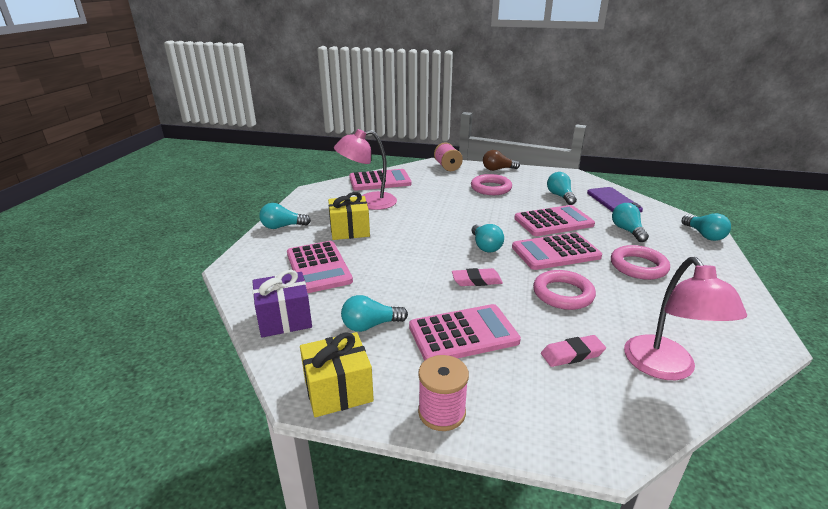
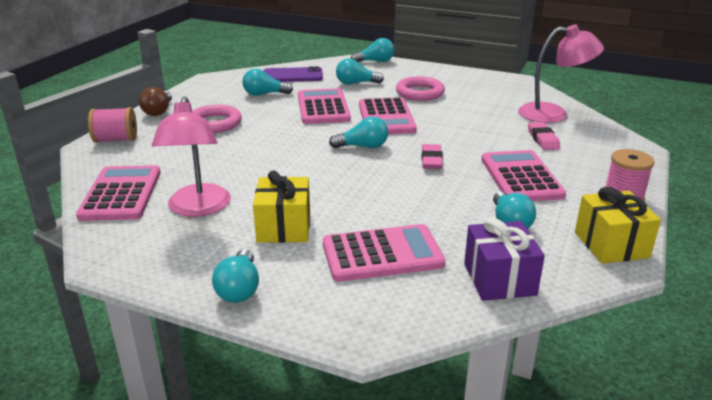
camera: 80 degrees left, 0 degrees up
pink ring [533,270,596,310] -> none

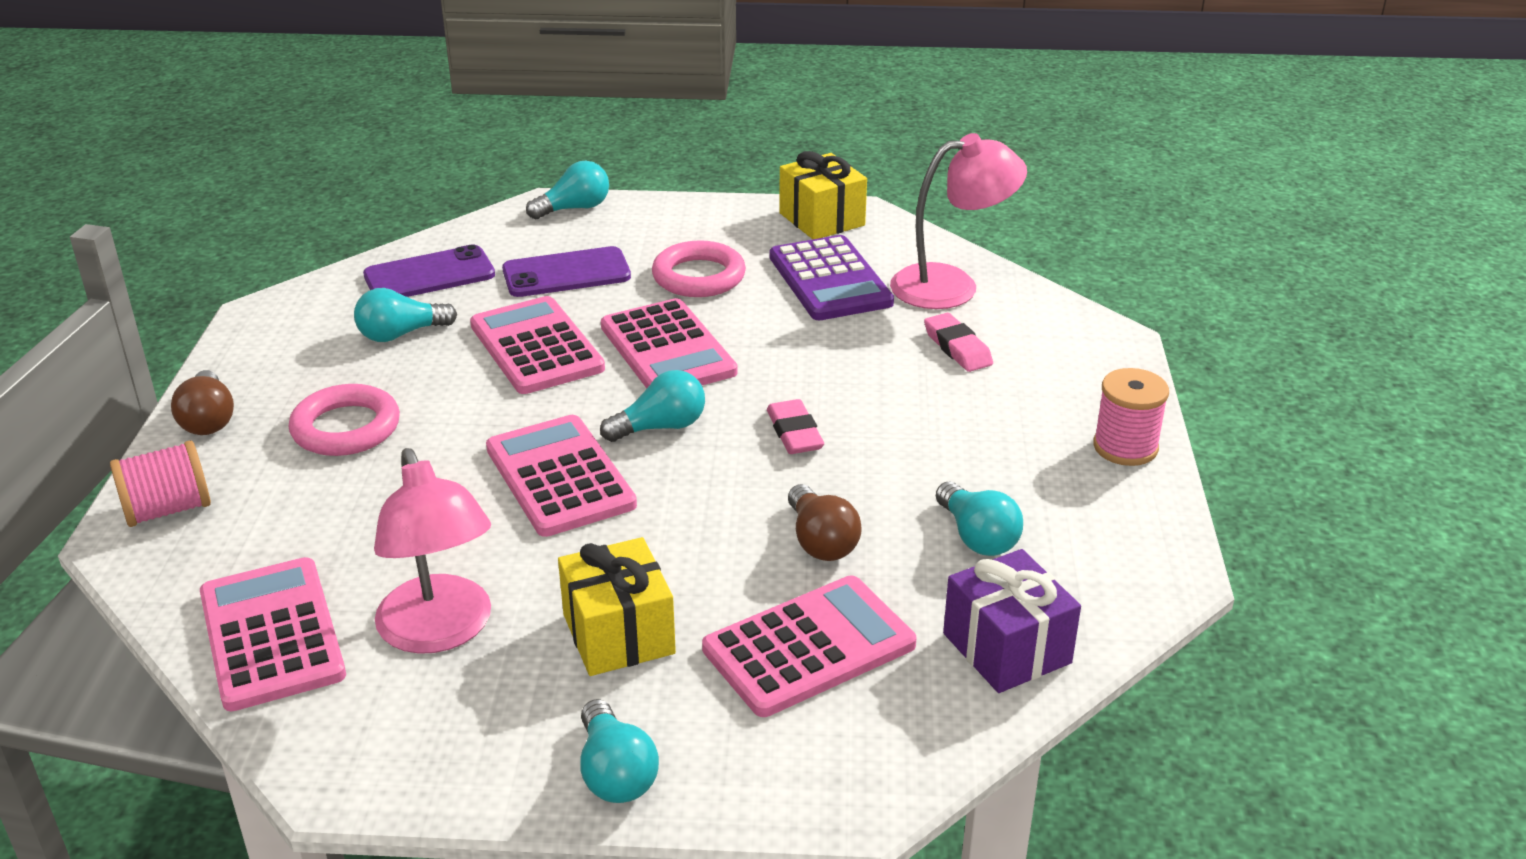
camera: 20 degrees left, 5 degrees up
turquoise light bulb [336,59,384,85] -> purple phone [502,246,631,297]
pink calculator [482,150,566,201] -> pink calculator moved to [486,415,637,537]
yellow gift [575,187,661,264] -> yellow gift moved to [779,151,867,239]
none -> purple calculator [770,235,894,320]
none -> brown light bulb [788,484,862,561]

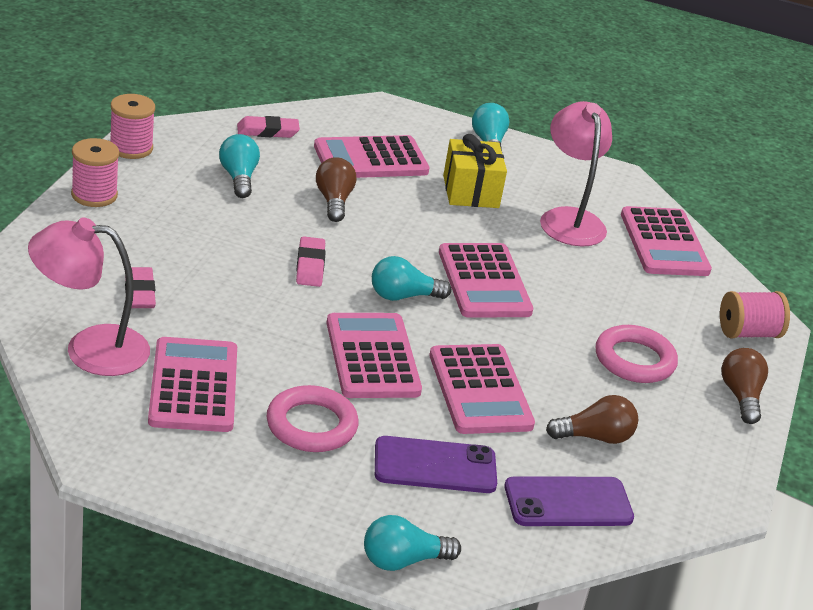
camera: 170 degrees left, 0 degrees up
turquoise light bulb [354,288,457,342] -> brown light bulb [546,395,638,444]
purple calculator [770,235,894,320] -> pink calculator [148,337,237,432]
yellow gift [779,151,867,239] -> none
purple gift [943,549,1081,693] -> pink eraser [237,116,300,138]
none -> pink spool [110,94,155,159]

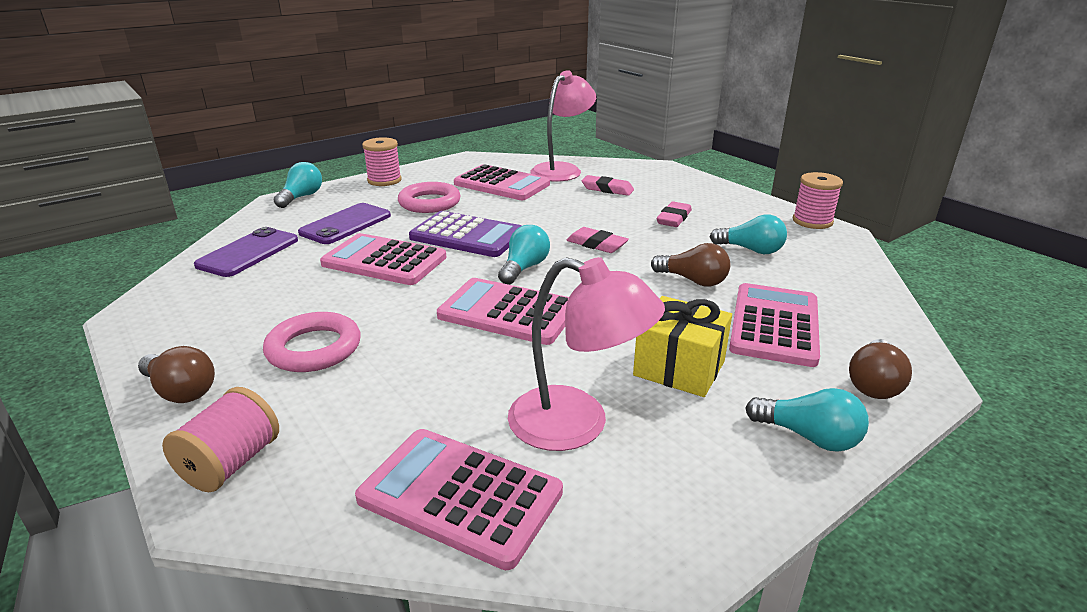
camera: 130 degrees right, 5 degrees down
pink spool [71,138,119,207] -> pink spool moved to [362,137,402,186]
pink eraser [237,116,300,138] -> pink eraser moved to [657,201,692,227]
pink calculator [326,313,422,398] -> purple calculator [409,211,521,257]
brown light bulb [546,395,638,444] -> brown light bulb moved to [849,339,912,399]

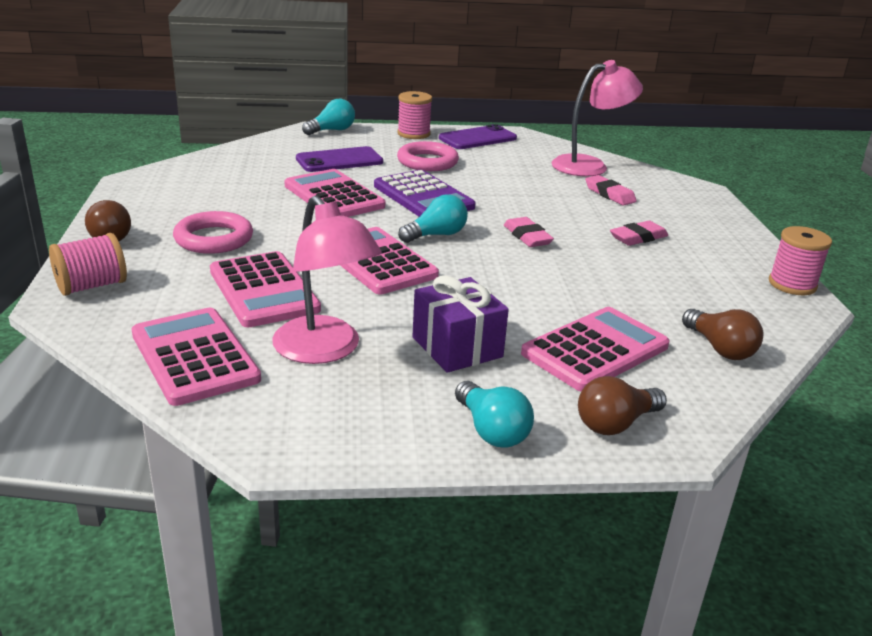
camera: 30 degrees right, 0 degrees up
purple phone [194,227,298,277] -> purple phone moved to [439,124,517,149]
pink calculator [454,164,550,200] -> pink calculator moved to [210,251,321,327]
yellow gift [633,296,732,397] -> purple gift [412,275,509,373]
brown light bulb [651,243,731,287] -> brown light bulb moved to [682,309,763,360]
turquoise light bulb [710,215,787,254] -> none

